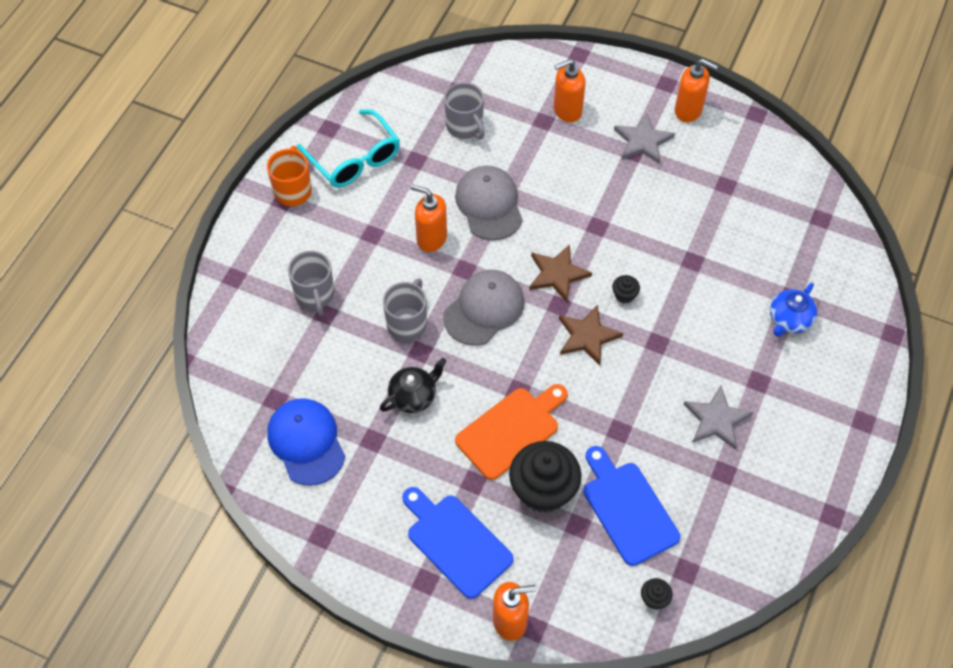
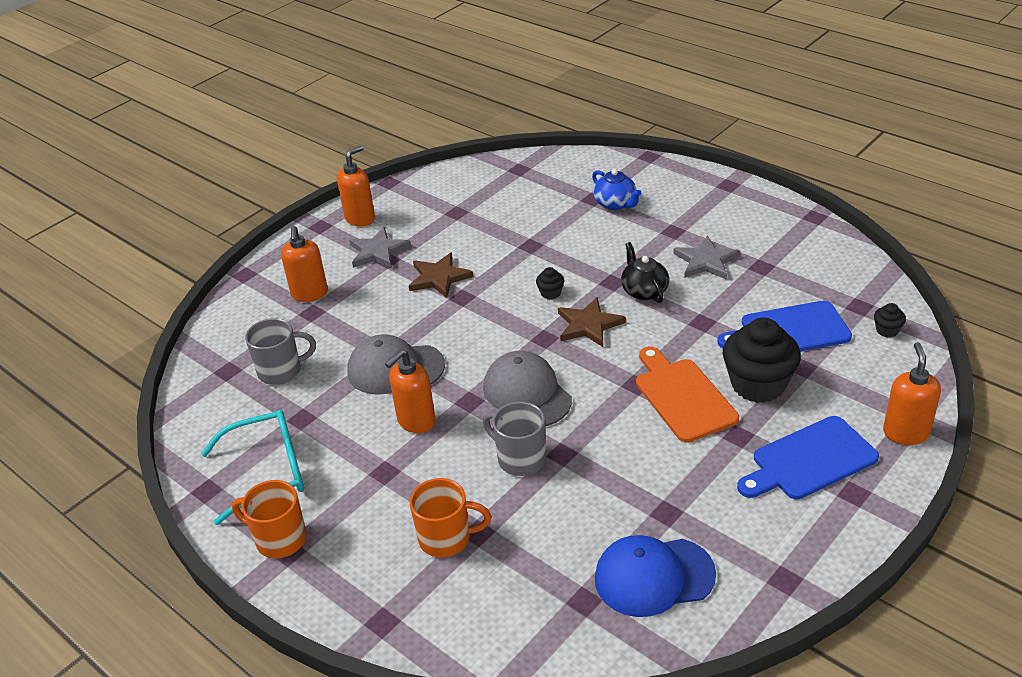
camera: 70 degrees left, 20 degrees down
grey mug [288,251,335,316] -> orange mug [410,478,491,558]
black teapot [380,358,447,413] -> black teapot moved to [621,242,669,303]
brown star [529,244,592,302] -> brown star moved to [409,253,473,298]

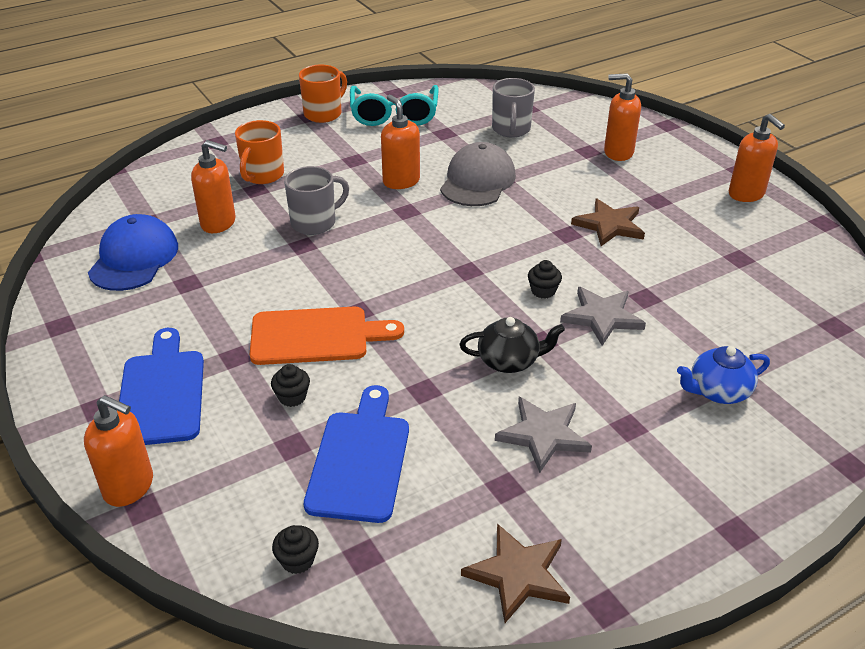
camera: 105 degrees right, 0 degrees up
grey star [349,227,411,269] -> grey star moved to [560,287,646,346]
grey cap [483,351,572,426] -> none
brown star [558,297,626,347] -> brown star moved to [461,523,570,623]
black cupcake [723,317,801,403] -> black cupcake [271,364,310,407], size x0.42
none -> orange soap dispenser [191,140,236,233]

